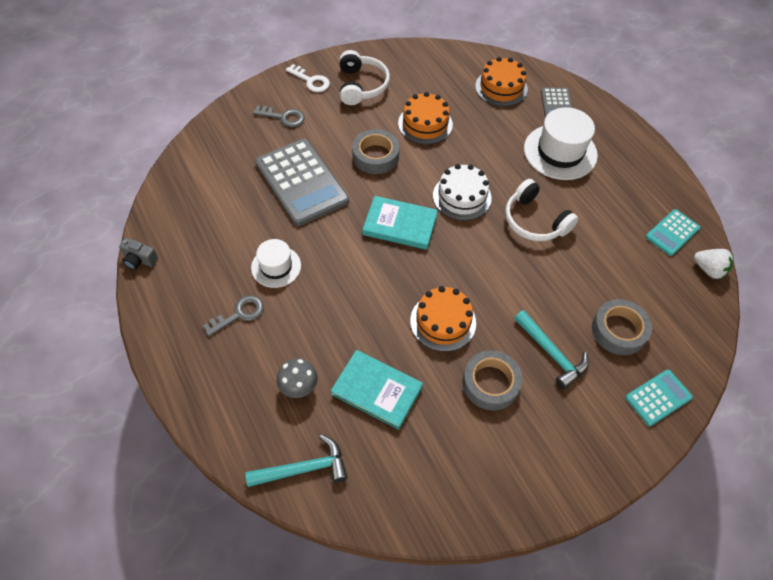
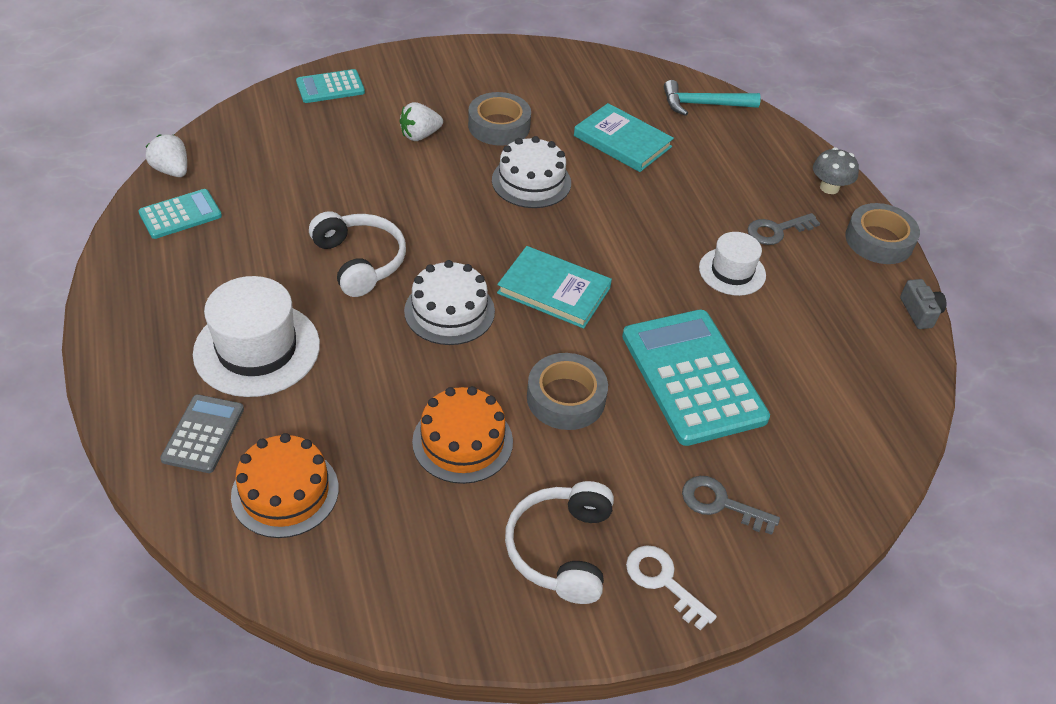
camera: 170 degrees left, 10 degrees down
grey camera [119,238,158,270] -> grey camera turned 45 degrees clockwise [900,279,946,329]
grey calculator [255,139,349,226] -> turquoise calculator [622,310,770,446]
grey mushroom [277,358,318,398] -> grey mushroom moved to [813,147,859,194]
orange cake [410,286,476,352] -> white cake [492,136,571,208]
turquoise hammer [514,310,589,390] -> white strawberry [400,102,443,141]
grey tape [592,299,652,355] -> grey tape moved to [845,203,920,264]

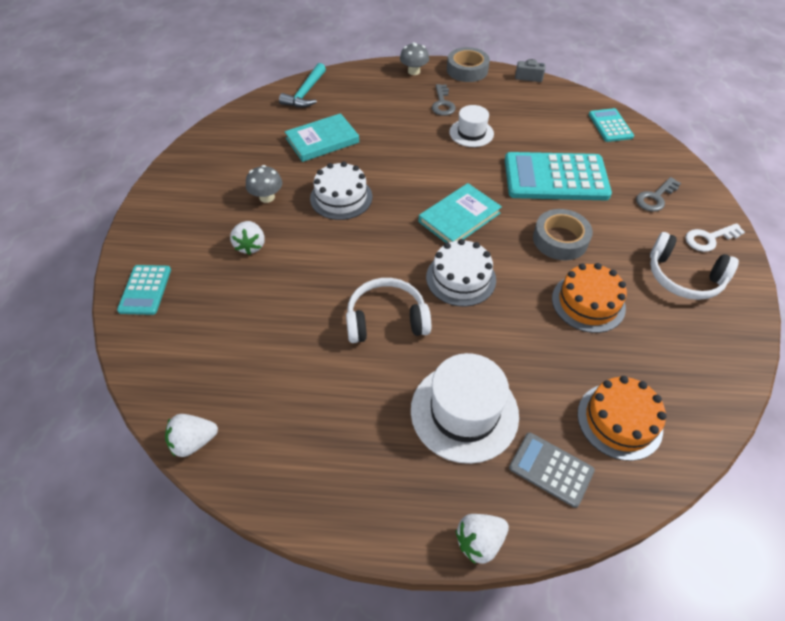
camera: 65 degrees left, 5 degrees up
turquoise calculator [138,189,222,239] -> turquoise calculator moved to [589,108,634,142]
grey tape [468,92,531,146] -> grey mushroom [246,165,282,203]
none -> white strawberry [456,514,509,564]

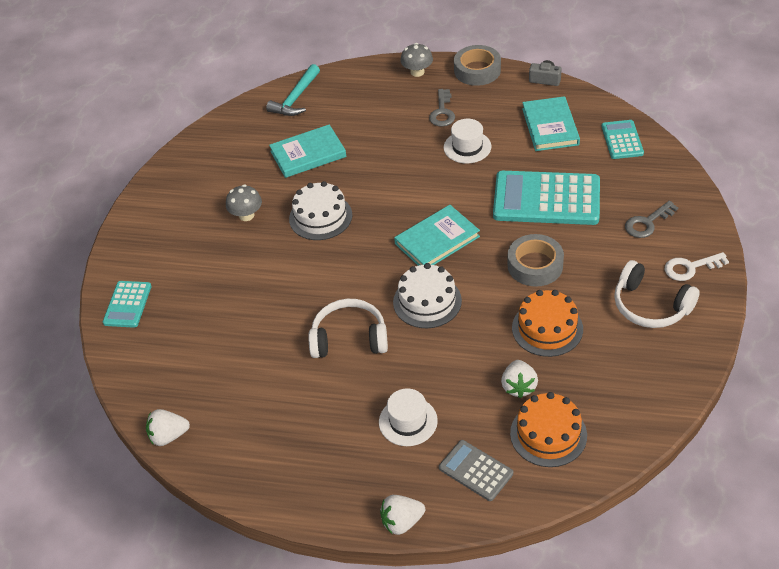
camera: 10 degrees right, 5 degrees down
white strawberry [230,221,265,255] -> white strawberry moved to [501,360,538,398]
white hat [411,353,519,464] -> white hat [379,388,438,446], size x0.60
none -> turquoise book [522,96,580,151]

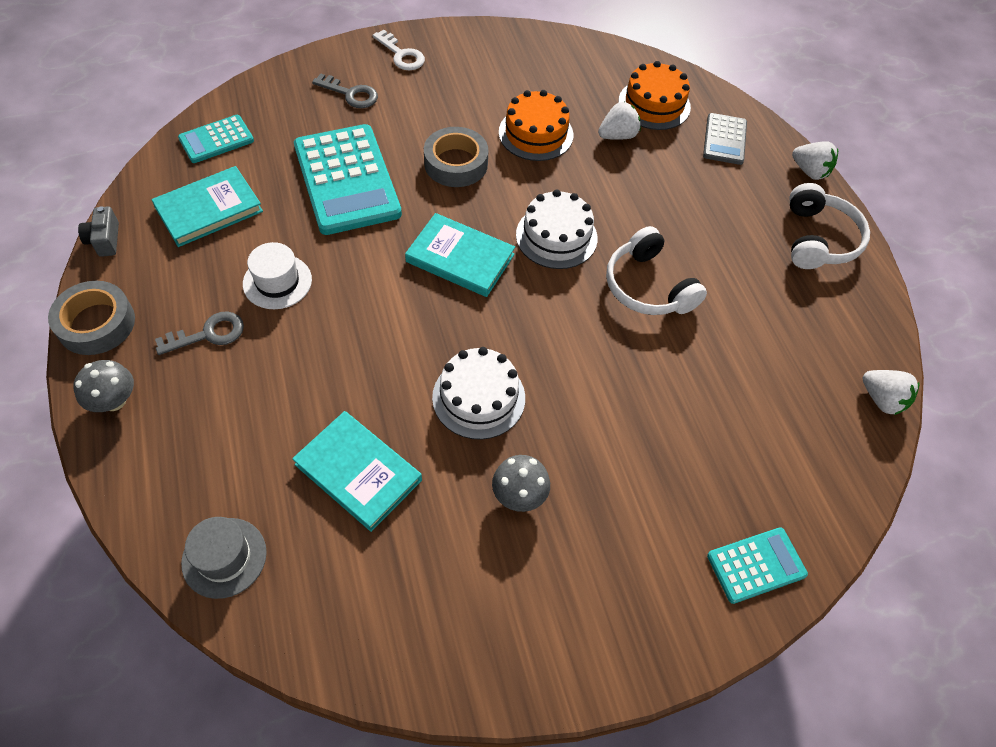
camera: 125 degrees left, 10 degrees up
turquoise hammer [266,64,320,116] -> grey hat [181,517,267,599]
white hat [379,388,438,446] -> none
white headphones [614,260,700,328] -> white headphones moved to [789,183,870,269]

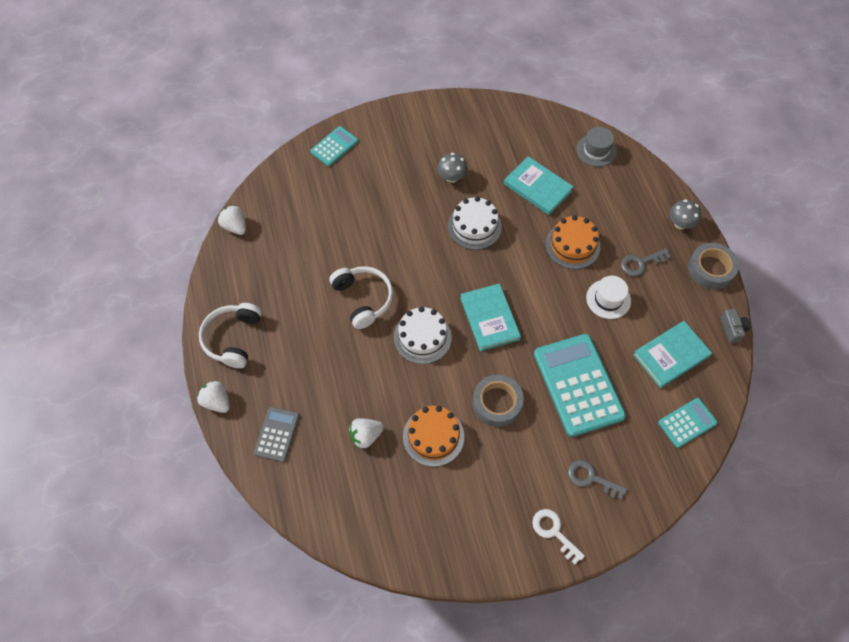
camera: 175 degrees left, 5 degrees up
turquoise book [405,213,515,297] -> turquoise book turned 45 degrees clockwise [460,283,521,351]
orange cake [618,61,691,130] -> orange cake moved to [546,215,600,269]
turquoise calculator [707,527,808,604] -> turquoise calculator turned 150 degrees clockwise [310,126,358,166]

